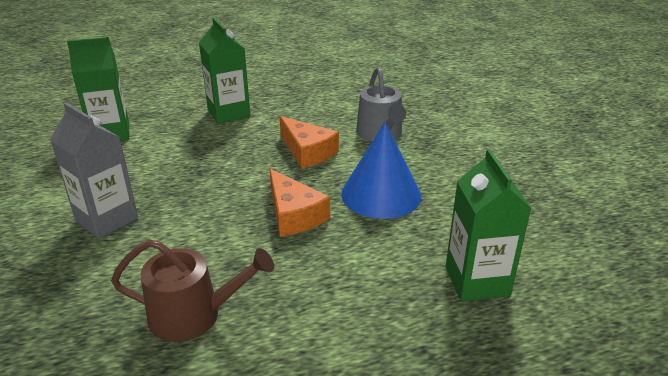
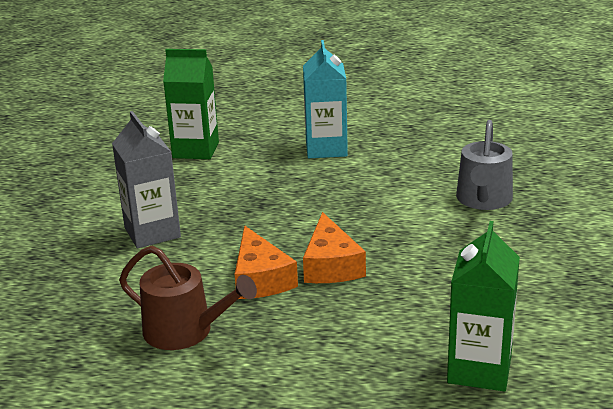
camera: 25 degrees right, 5 degrees down
green carton [199,18,251,124] -> turquoise carton [303,40,348,158]
orange cheese [280,116,339,168] -> orange cheese moved to [235,226,298,299]
blue cone [341,122,421,219] -> none

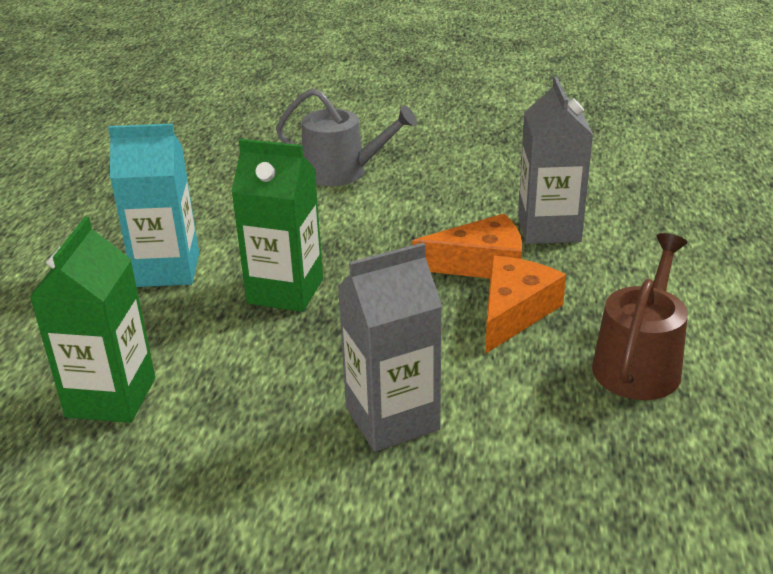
camera: 90 degrees left, 5 degrees up
orange cheese [235,226,298,299] -> orange cheese turned 45 degrees counterclockwise [485,256,566,354]
green carton [447,221,520,392] -> green carton moved to [231,139,323,312]
none -> grey carton [518,76,593,244]

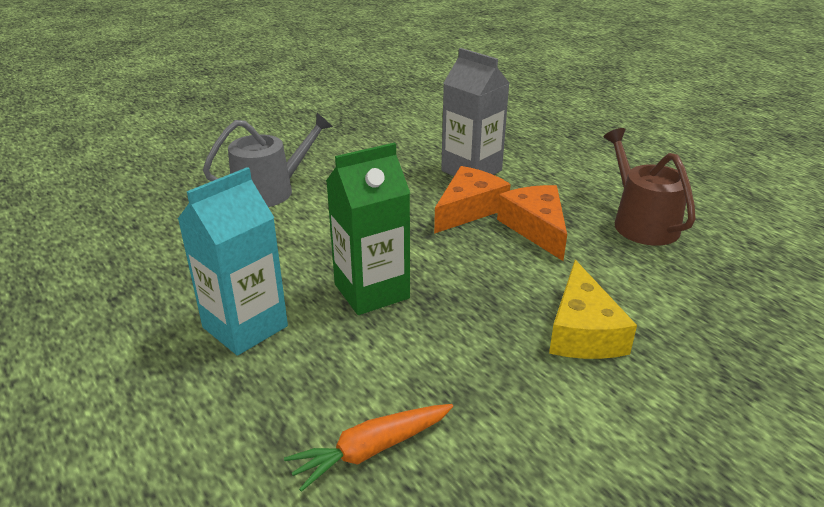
camera: 45 degrees left, 0 degrees up
green carton [30,217,155,423] -> orange carrot [284,404,453,492]
grey carton [338,243,442,452] -> yellow cheese [549,260,637,359]

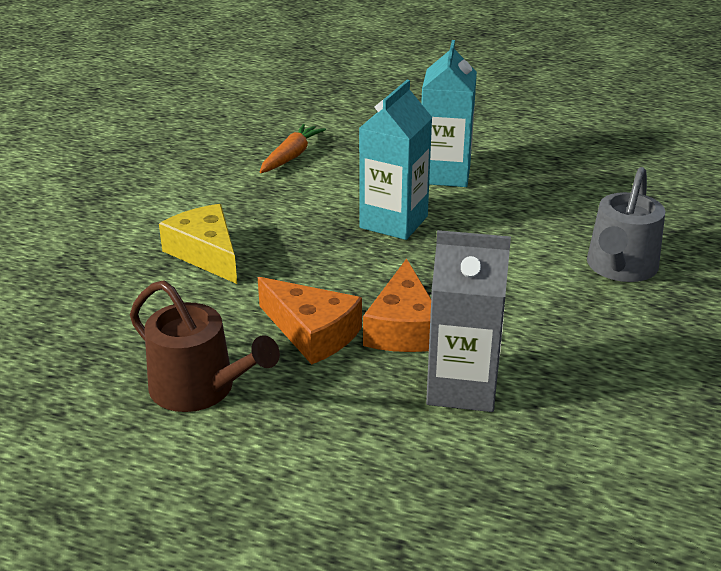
camera: 145 degrees right, 0 degrees up
green carton [326,143,410,315] -> turquoise carton [359,80,433,240]

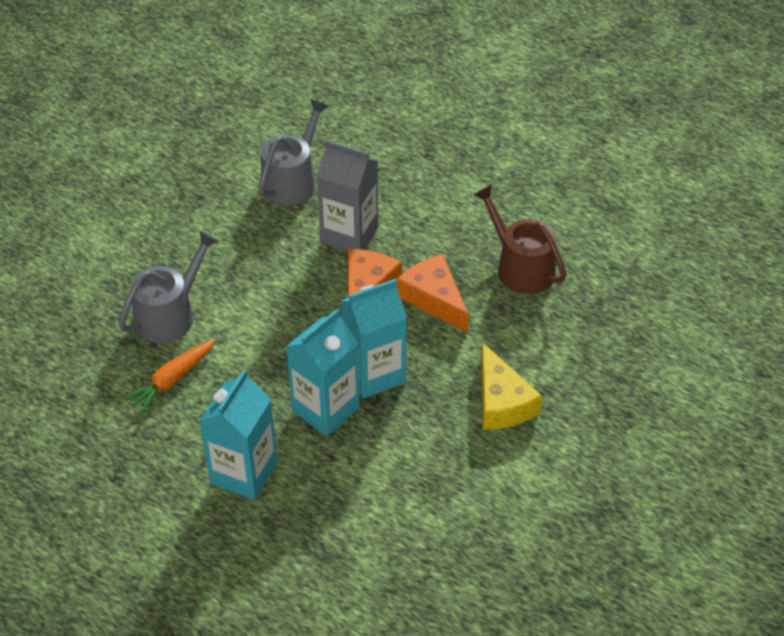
camera: 165 degrees left, 15 degrees up
orange carrot [260,124,326,173] -> orange carrot moved to [123,339,215,414]
none -> grey watering can [259,99,329,206]
none -> turquoise carton [340,279,407,399]

